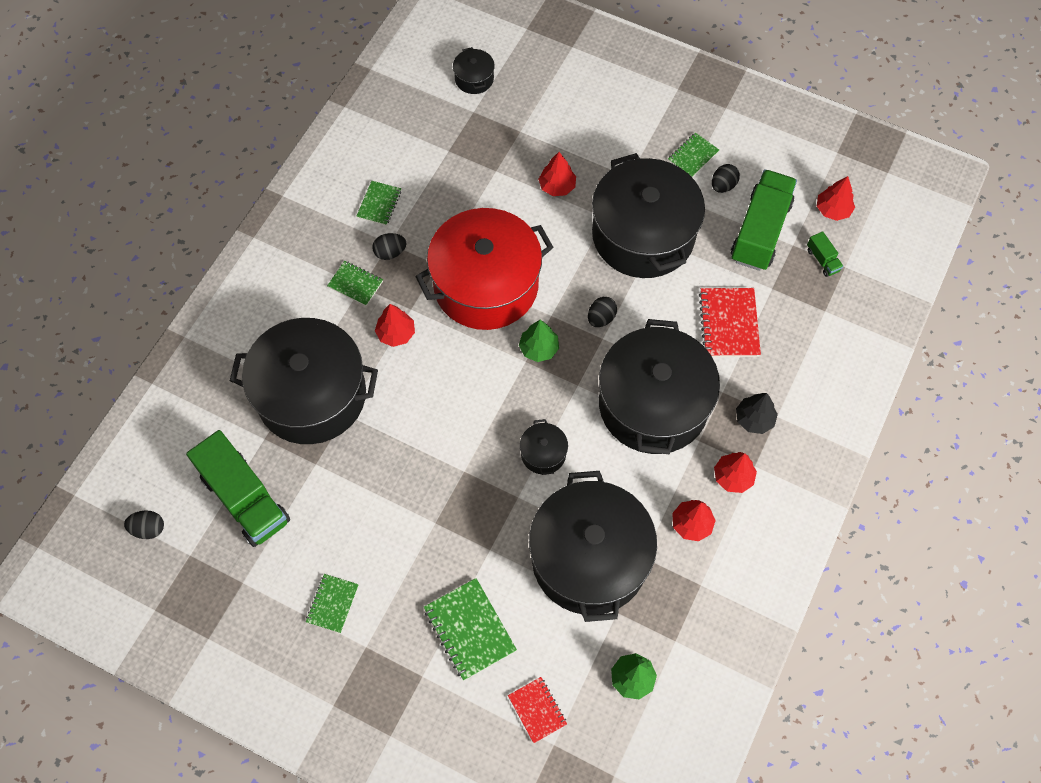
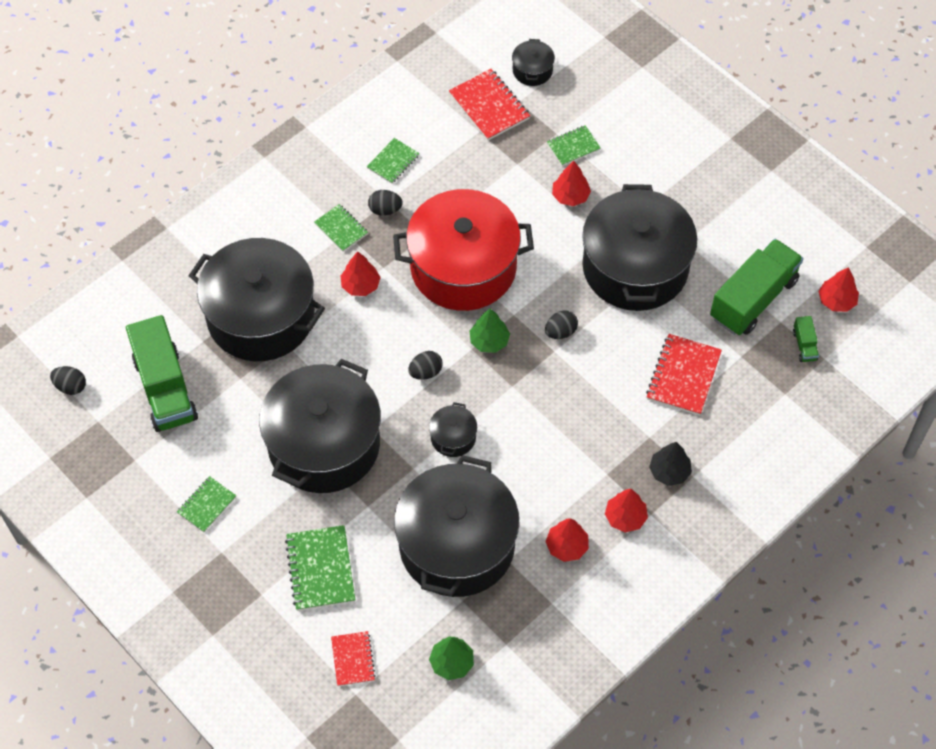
camera: 20 degrees right, 5 degrees down
black pot [599,319,720,454] -> black pot moved to [259,359,381,493]
green notebook [668,132,719,177] -> green notebook moved to [547,125,601,166]
black egg [712,164,740,193] -> black egg moved to [408,351,443,380]
none -> red notebook [449,69,530,141]

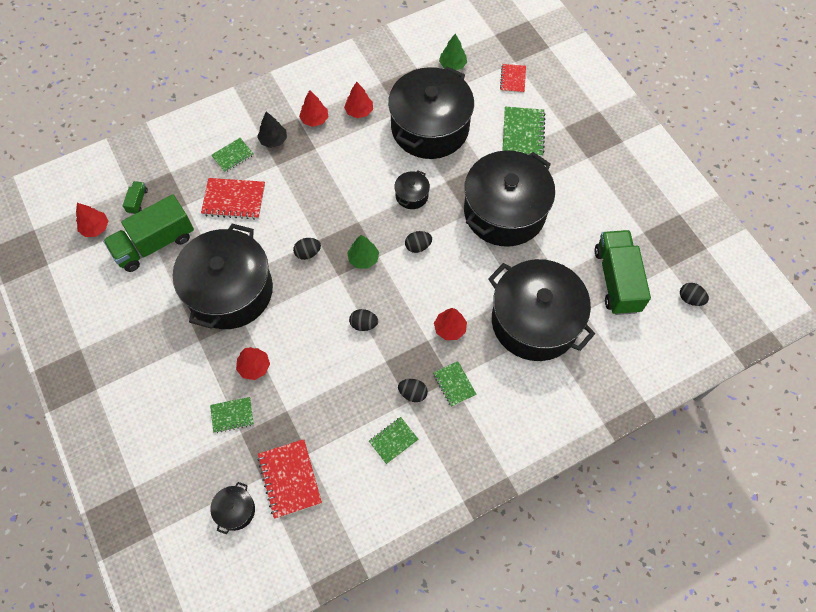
camera: 165 degrees left, 5 degrees up
green notebook [177,476,236,532] -> green notebook moved to [211,138,254,172]
red pot [393,189,534,311] -> black egg [349,309,378,331]
red notebook [646,334,722,416] -> red notebook turned 60 degrees clockwise [201,178,265,220]

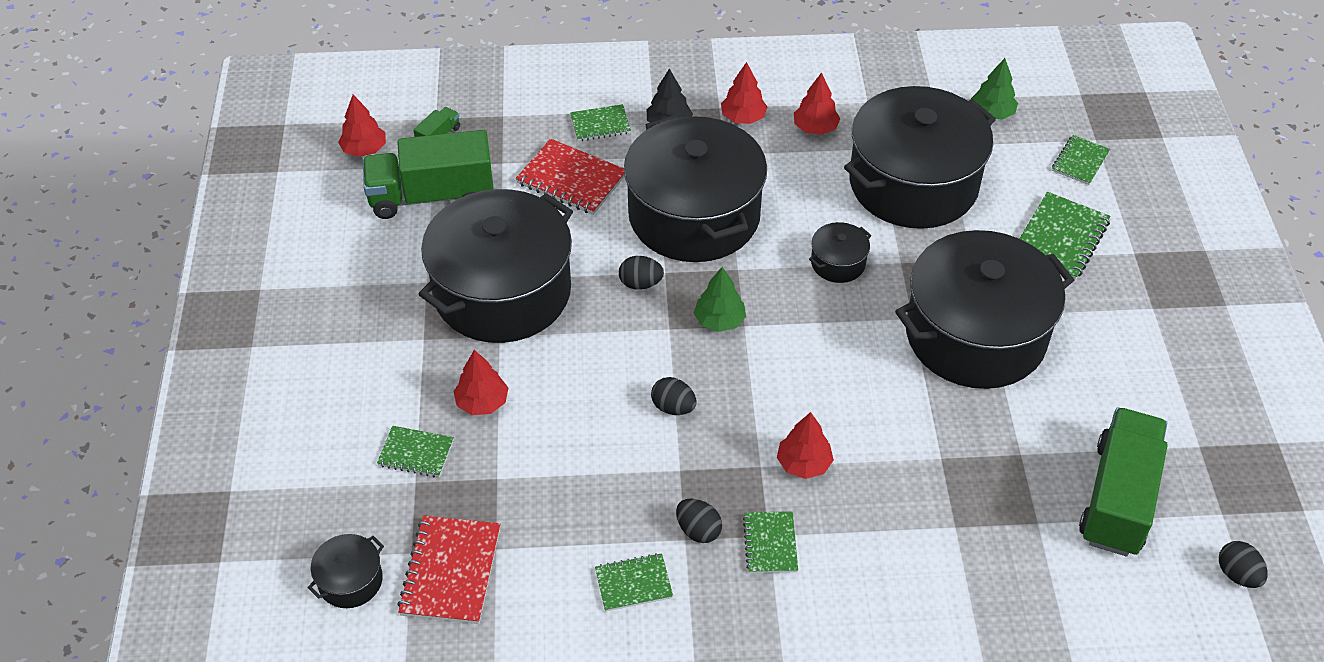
camera: 25 degrees right, 15 degrees down
black egg [405,231,432,253] -> none
black pot [488,259,595,361] -> black pot moved to [624,115,767,262]
red notebook [500,64,526,93] -> green notebook [1052,135,1110,185]

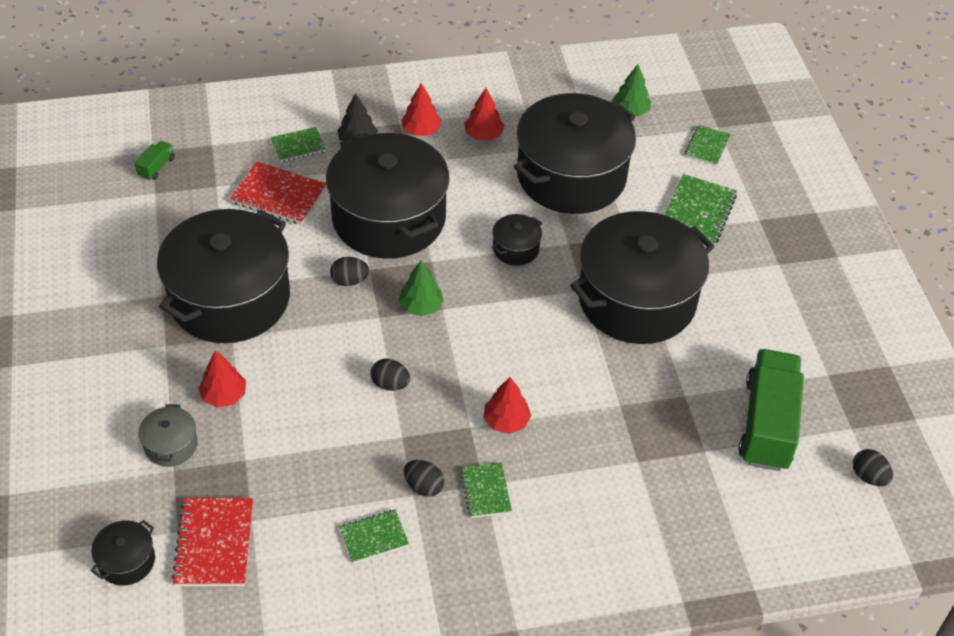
camera: 10 degrees left, 0 degrees up
red tree [338,95,386,157] -> none
green truck [363,130,494,219] -> none
green notebook [377,426,454,477] -> grey pot [139,404,198,467]

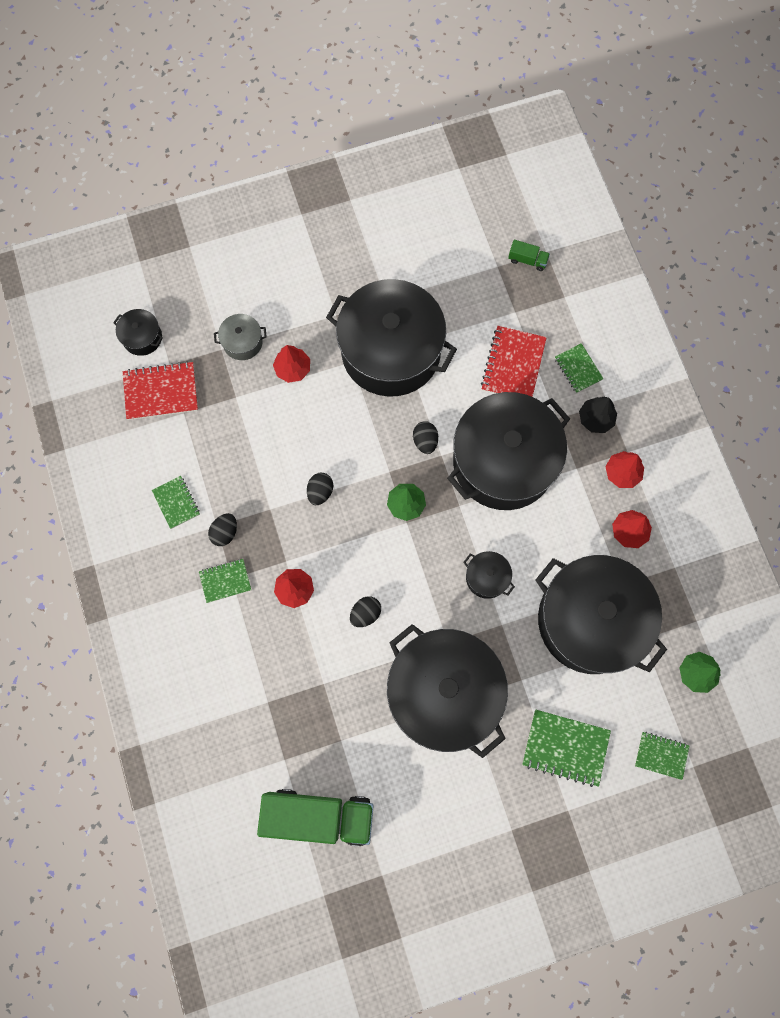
camera: 85 degrees right, 25 degrees up
black egg [853,449,893,486] -> black egg moved to [350,596,381,627]

